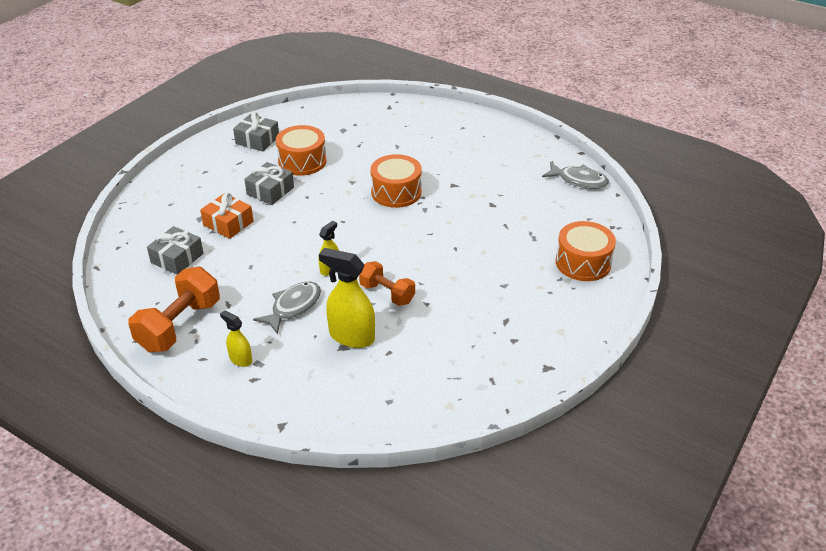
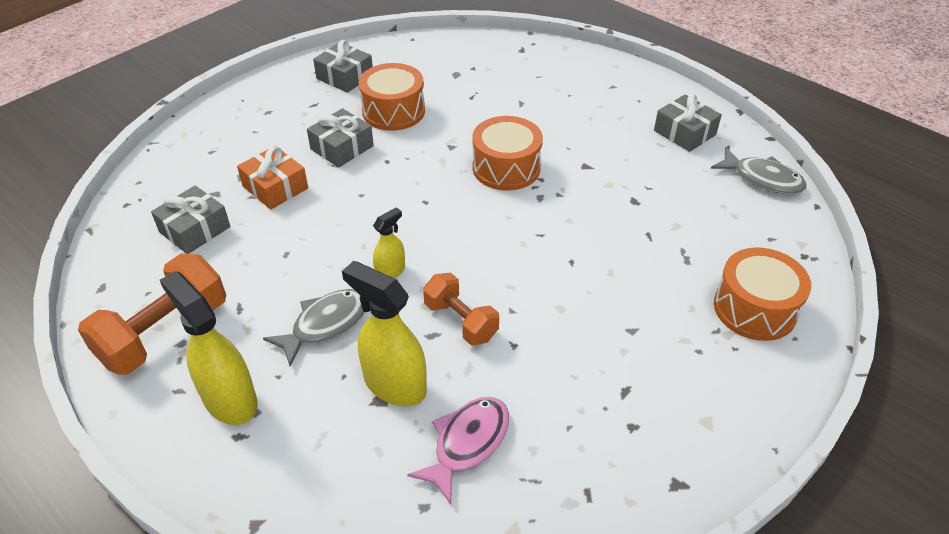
camera: 10 degrees right, 5 degrees up
yellow spray bottle [220,310,252,367] -> yellow spray bottle [160,271,258,425], size x1.84
none -> pink fish [407,397,509,504]
none -> grey gift [654,94,722,152]

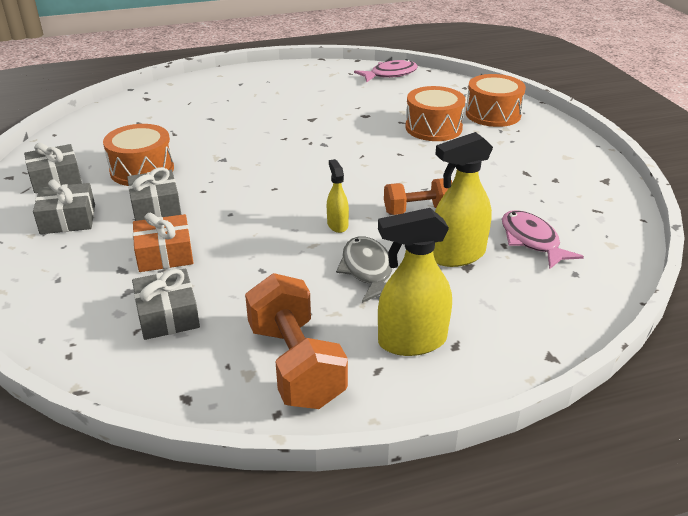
camera: 60 degrees left, 10 degrees down
orange drum [472,116,543,191] -> orange drum moved to [405,86,466,141]
grey gift [654,94,722,152] -> grey gift moved to [33,179,95,234]
grey fish [711,147,807,194] -> pink fish [354,59,418,82]

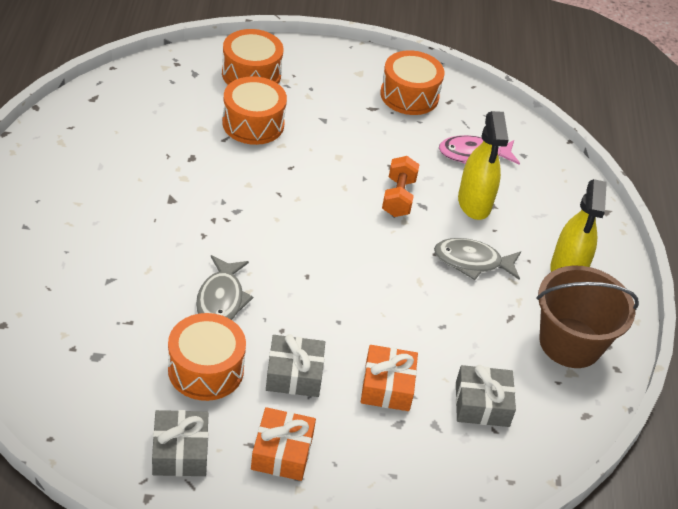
camera: 75 degrees left, 10 degrees up
grey gift [33,179,95,234] -> orange gift [251,407,316,481]
orange dumbbell [245,273,348,409] -> brown bucket [536,265,639,368]
yellow spray bottle [327,159,349,233] -> none
pink fish [354,59,418,82] -> none
none -> grey fish [196,255,253,320]
none -> orange drum [380,50,444,115]

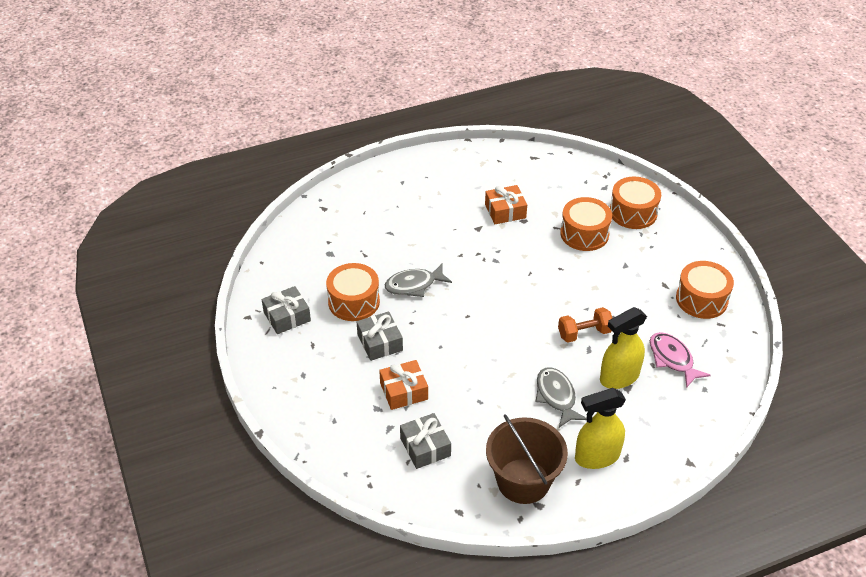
camera: 70 degrees right, 0 degrees up
orange gift [251,407,316,481] -> orange gift moved to [485,185,527,224]

